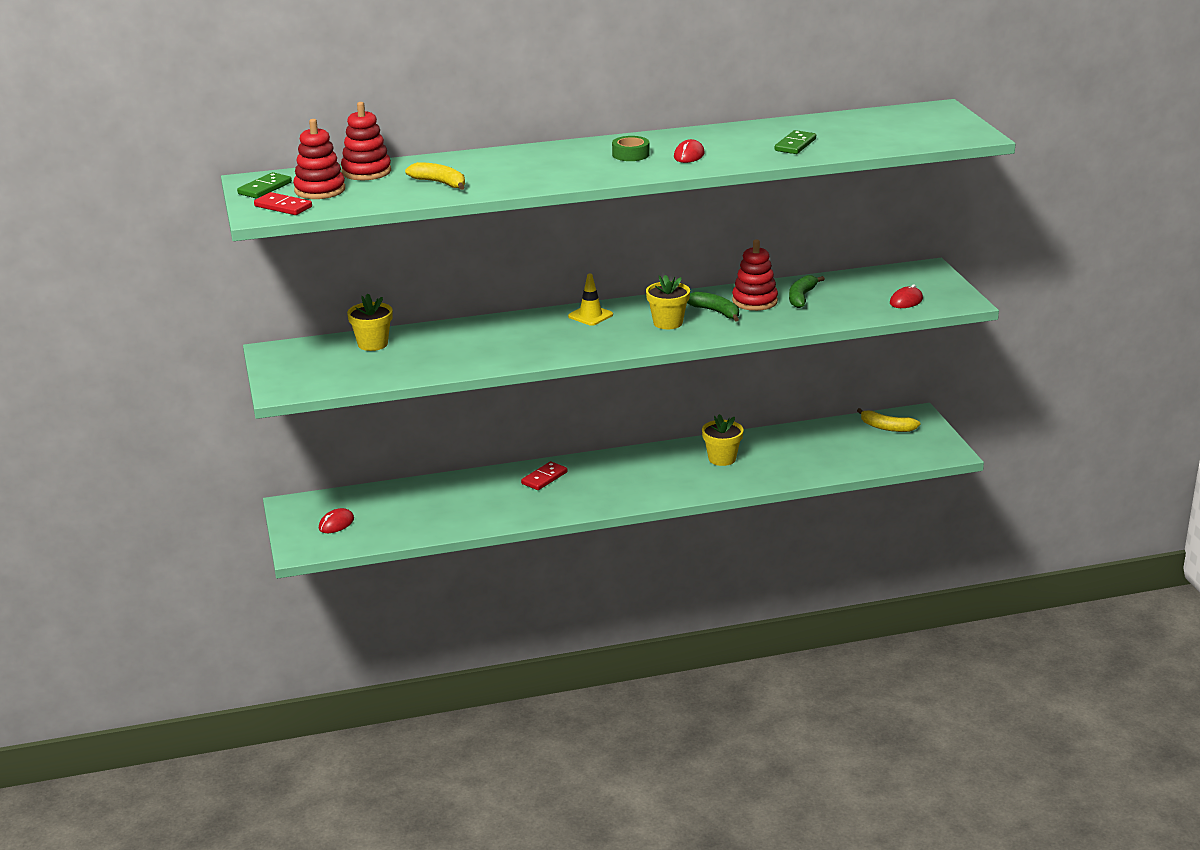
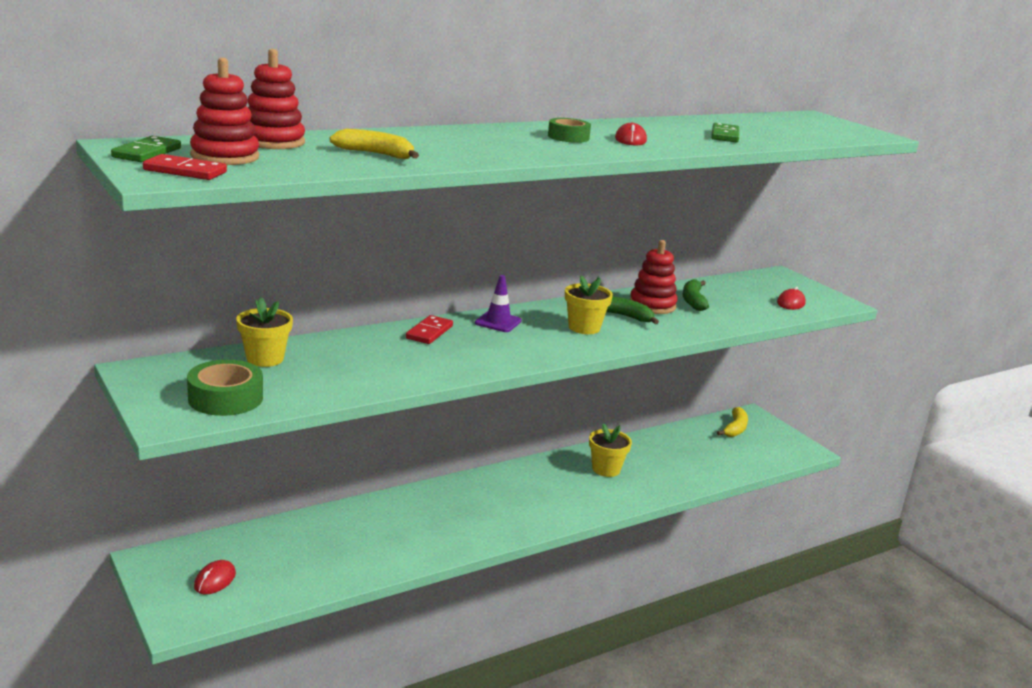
camera: 20 degrees left, 5 degrees down
red domino [521,461,567,490] -> red domino moved to [406,315,453,344]
yellow traffic cone [568,274,613,326] -> purple traffic cone [475,275,522,332]
yellow banana [857,408,921,432] -> yellow banana turned 75 degrees counterclockwise [717,407,748,437]
none -> green tape [187,360,263,416]

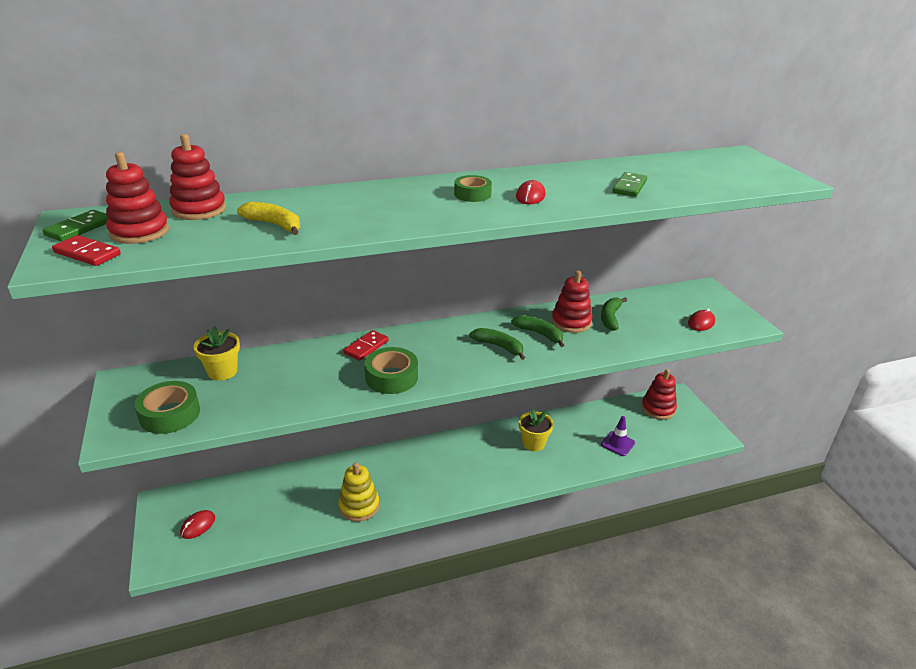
camera: 15 degrees right, 10 degrees up
purple traffic cone [475,275,522,332] -> purple traffic cone moved to [601,416,635,456]
yellow flower pot [565,275,613,334] -> green banana [469,328,525,360]
yellow banana [717,407,748,437] -> red stacking toy [641,369,677,420]
none -> yellow stacking toy [338,462,379,522]
none -> green tape [364,347,418,394]

